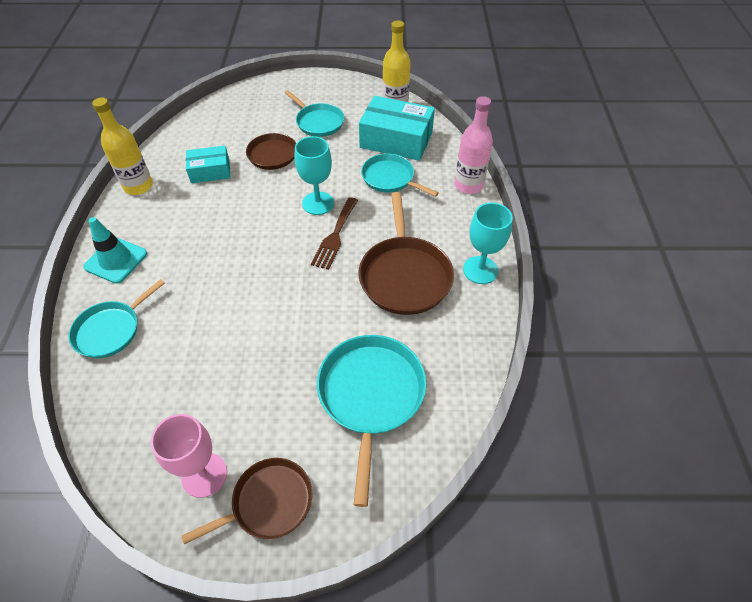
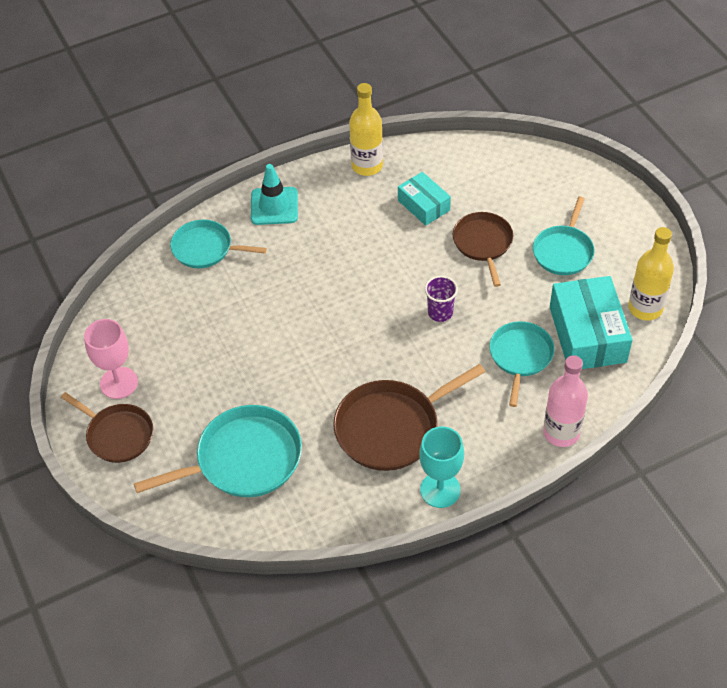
camera: 65 degrees right, 0 degrees up
turquoise goblet [295,136,334,215] -> purple cup [425,276,458,322]
brown fork [311,197,358,270] -> none

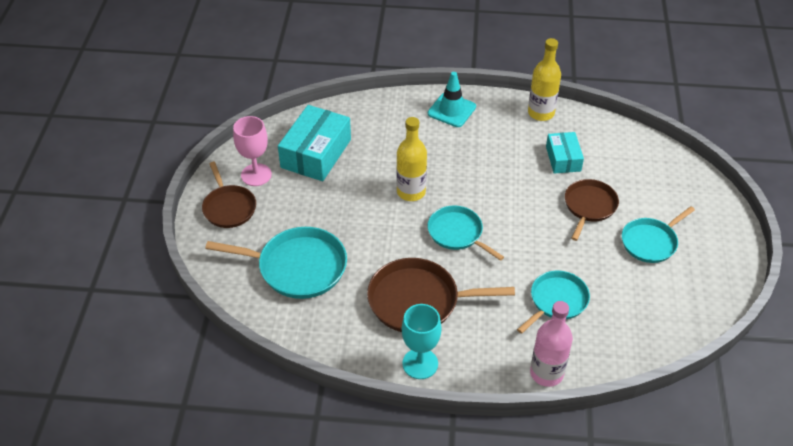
camera: 30 degrees right, 5 degrees down
turquoise pan [170,220,267,268] -> turquoise pan moved to [428,206,504,261]
purple cup [425,276,458,322] -> none
turquoise box [550,276,633,369] -> turquoise box moved to [278,105,351,181]
yellow bottle [628,227,674,321] -> yellow bottle moved to [397,117,427,201]

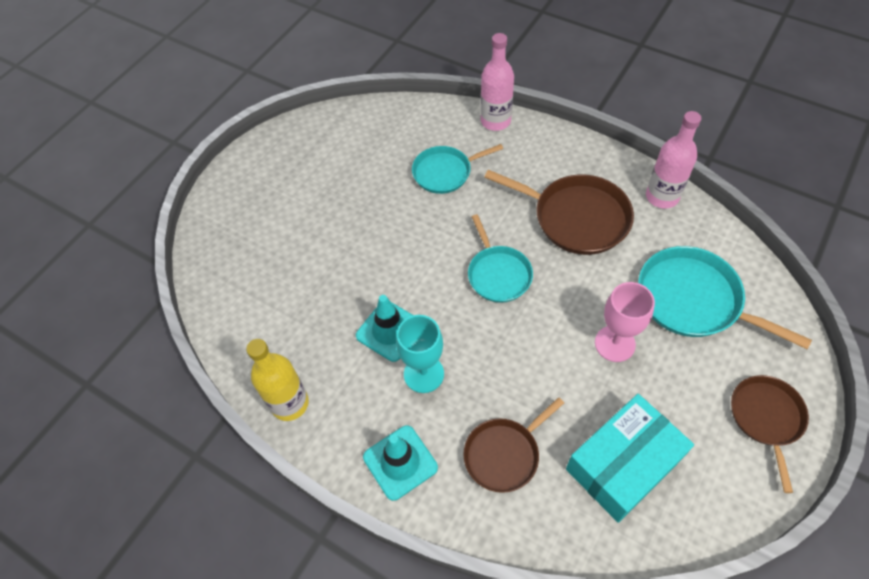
camera: 150 degrees left, 10 degrees up
pink goblet [233,116,272,186] -> pink goblet moved to [595,282,655,362]
yellow bottle [397,117,427,201] -> none
turquoise goblet [402,304,441,379] -> turquoise goblet moved to [396,315,444,393]
turquoise box [546,132,584,174] -> none
brown pan [565,179,619,241] -> brown pan moved to [463,397,564,493]
turquoise pan [622,206,695,263] -> none
none -> turquoise traffic cone [356,295,413,362]
none -> pink bottle [646,111,701,209]

